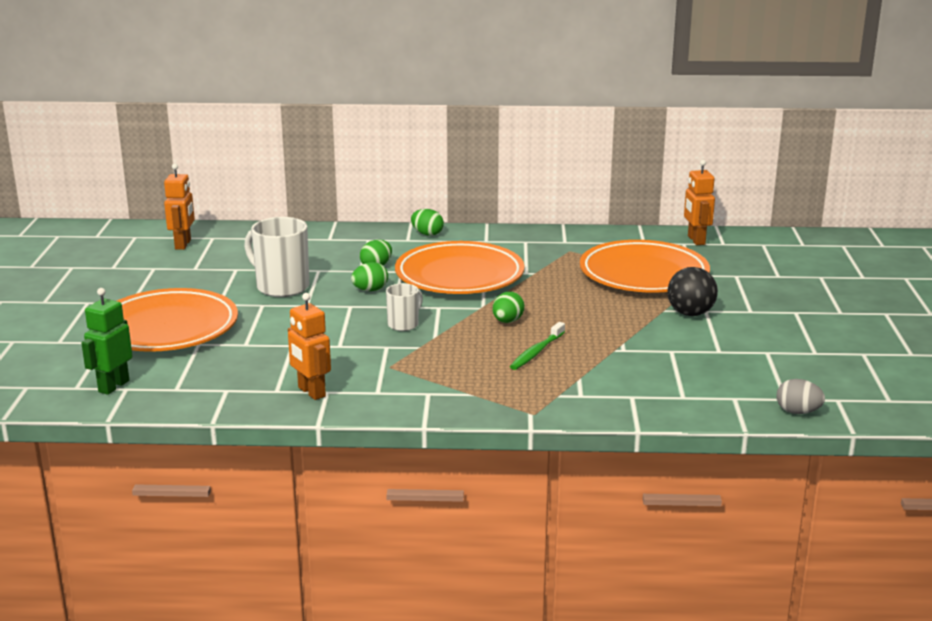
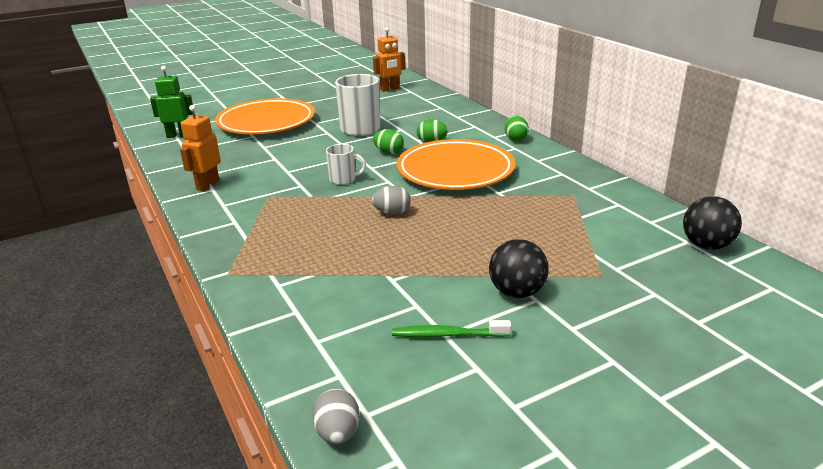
camera: 60 degrees right, 5 degrees up
green egg [493,291,525,323] -> grey egg [372,186,410,215]
green toothbrush [510,322,565,370] -> green toothbrush moved to [392,320,511,337]
orange plate [580,240,710,293] -> none
orange robot [684,160,715,245] -> black ball [683,196,742,250]

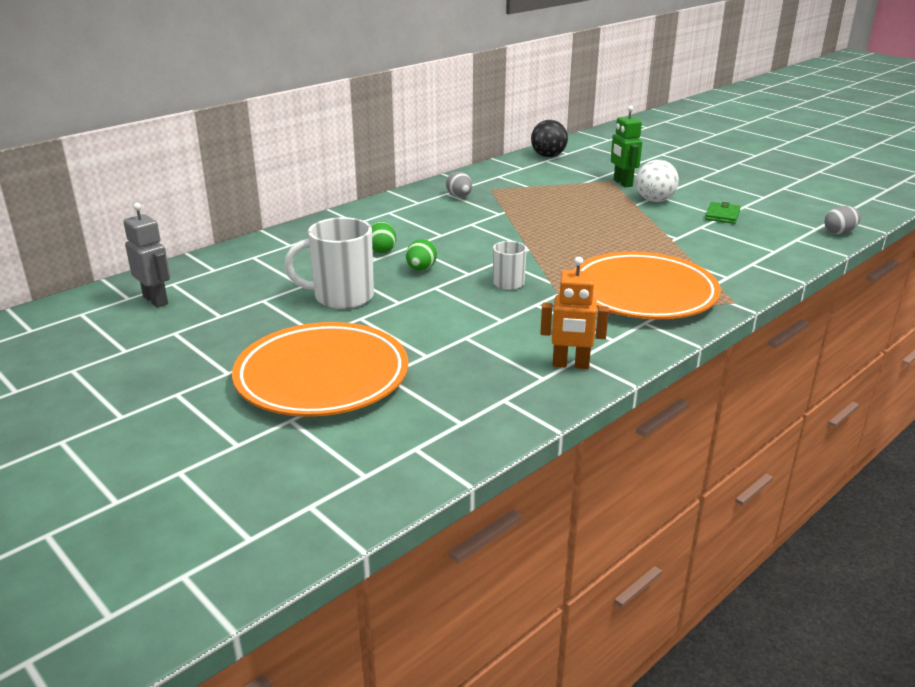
camera: 105 degrees left, 0 degrees up
green robot [150,66,193,138] -> green robot moved to [611,106,642,187]
grey egg [372,186,410,215] -> grey egg moved to [446,171,472,197]
orange robot [373,27,405,92] -> grey robot [123,203,170,308]
green toothbrush [392,320,511,337] -> green wallet [705,202,741,224]
orange plate [396,139,515,190] -> orange plate moved to [574,252,721,319]
black ball [489,239,549,298] -> white ball [636,160,679,202]
green egg [505,116,529,141] -> none

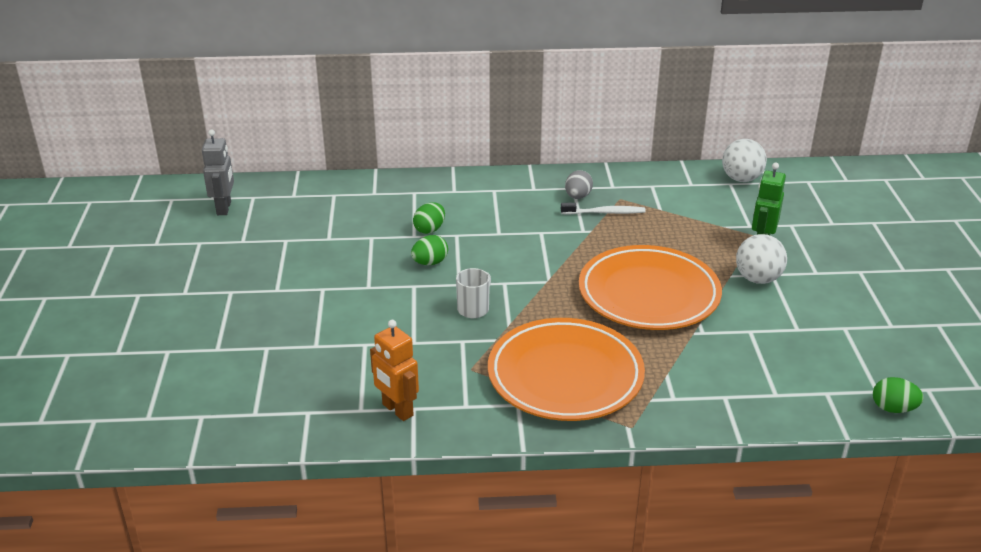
camera: 40 degrees right, 5 degrees up
orange plate [232,322,408,417] -> orange plate moved to [579,245,722,330]
white mug [284,217,374,309] -> none
black ball [531,120,568,157] -> white ball [722,139,767,182]
green wallet [705,202,741,224] -> none
grey egg [824,206,861,234] -> green egg [873,377,924,413]
none -> white toothbrush [561,203,646,215]

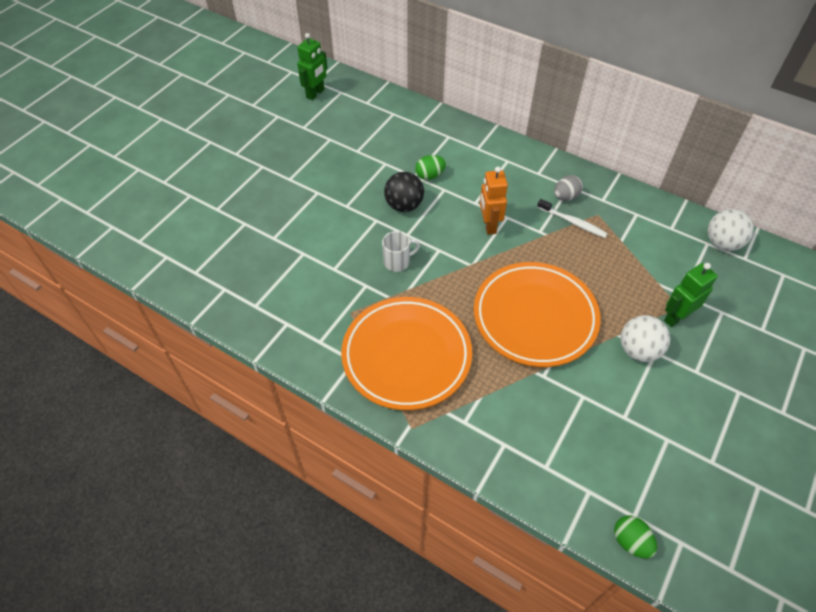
camera: 35 degrees right, 20 degrees up
grey robot [202,130,234,215] -> green robot [297,33,327,100]
orange robot [370,320,419,421] -> orange robot moved to [480,167,508,235]
green egg [411,235,448,265] -> black ball [384,172,424,212]

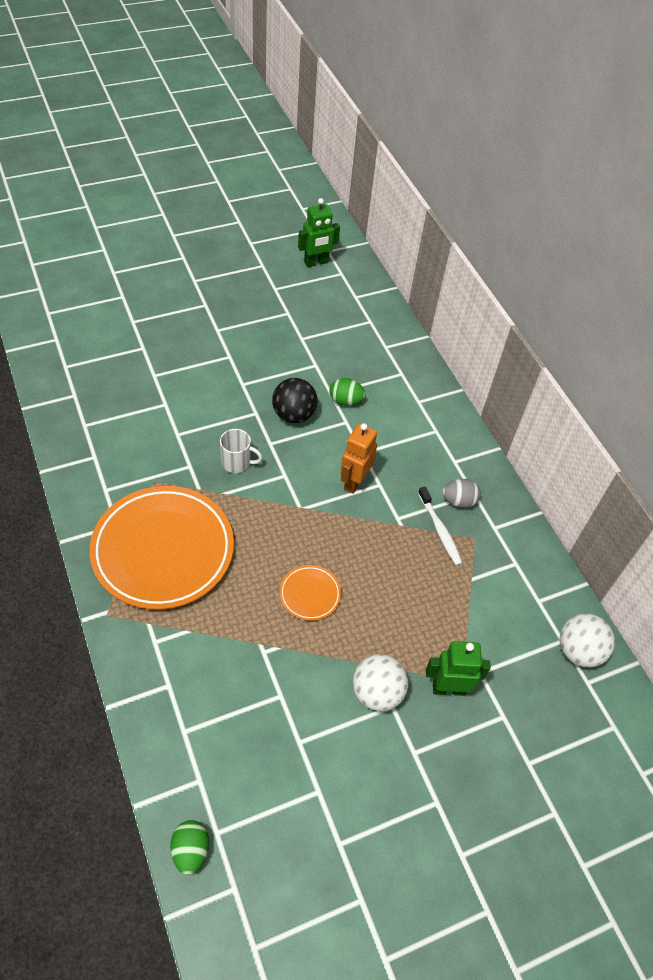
camera: 30 degrees right, 0 degrees up
orange plate [474,262,601,367] -> orange plate [279,565,341,621], size x0.43

